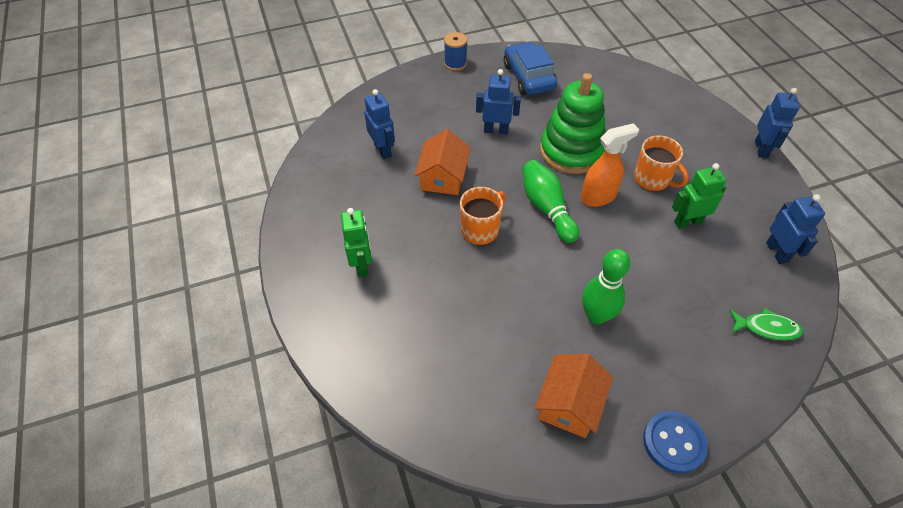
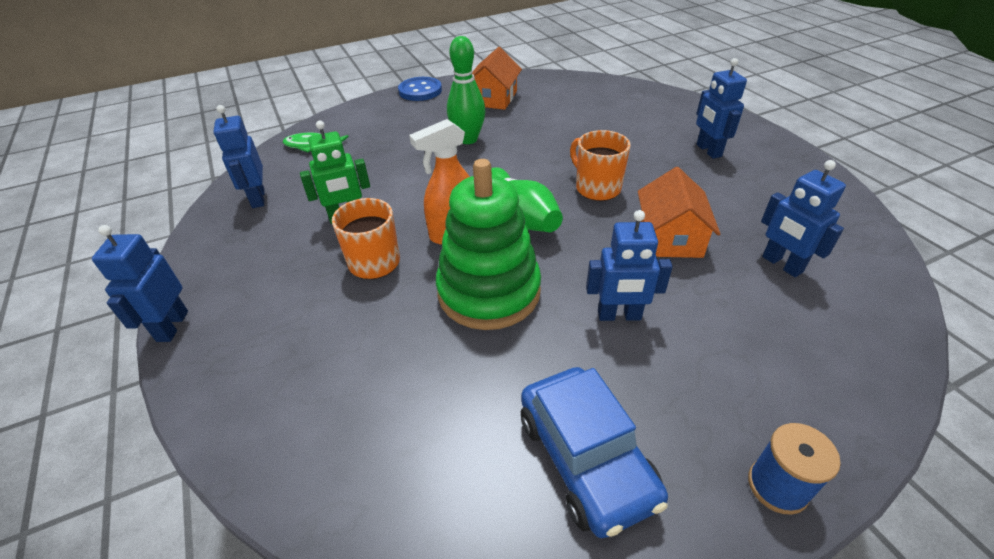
camera: 175 degrees right, 10 degrees down
green robot [341,208,372,277] -> blue robot [696,58,747,159]
orange mug [460,187,506,245] -> orange mug turned 105 degrees clockwise [570,130,631,201]

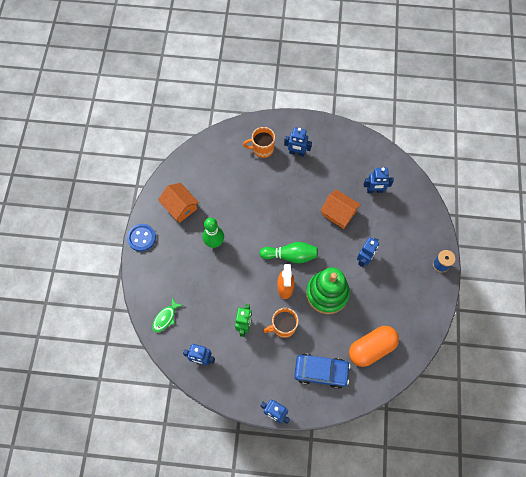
camera: 60 degrees left, 25 degrees up
blue car [521,367,668,538] -> blue car moved to [294,354,350,389]
orange mug [570,130,631,201] -> orange mug moved to [243,127,275,158]
none -> orange capsule [349,326,399,367]

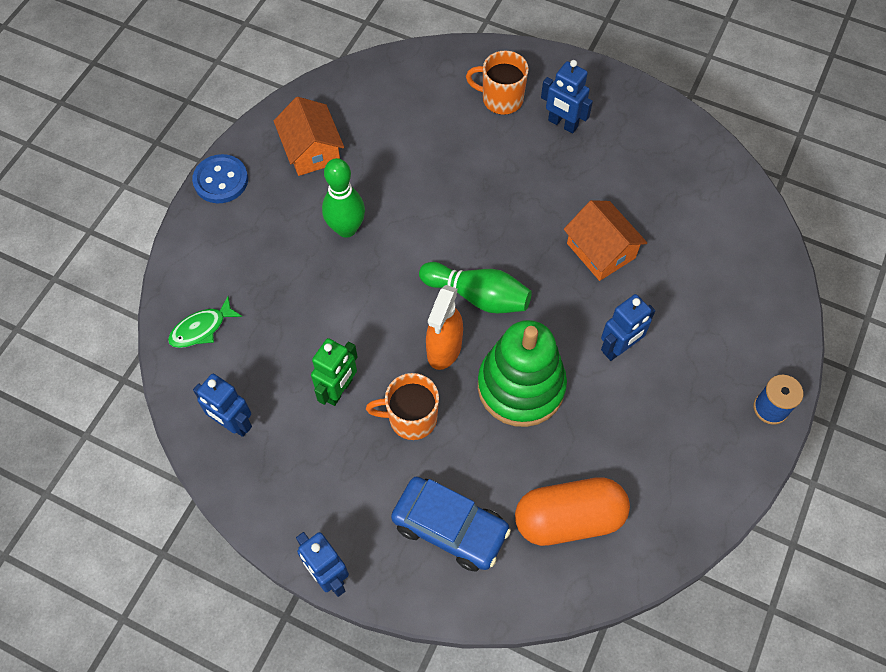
camera: 20 degrees right, 5 degrees down
blue robot [364,168,394,193] -> none

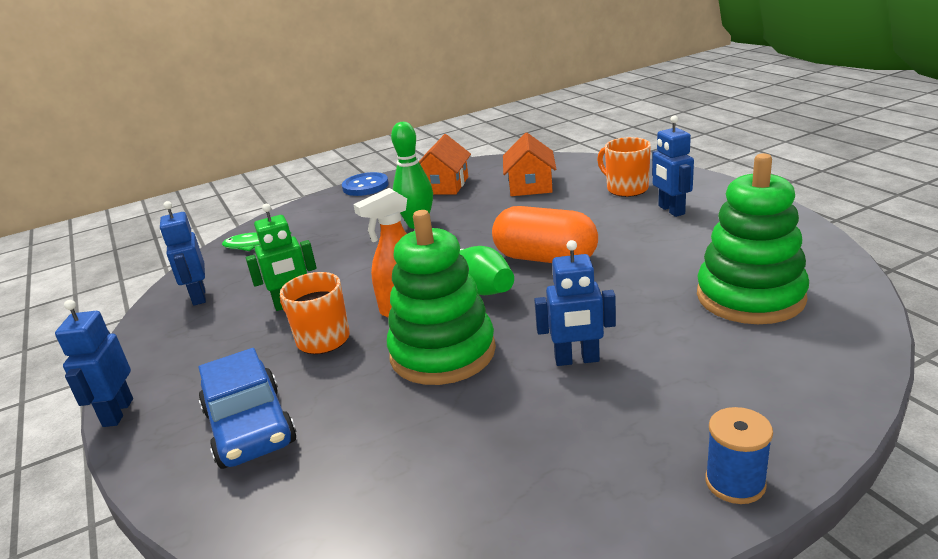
camera: 40 degrees right, 35 degrees down
orange capsule [515,477,630,546] -> orange capsule moved to [492,206,598,263]
orange house [564,200,647,281] -> orange house moved to [503,133,556,196]
none -> green stacking toy [697,153,809,324]

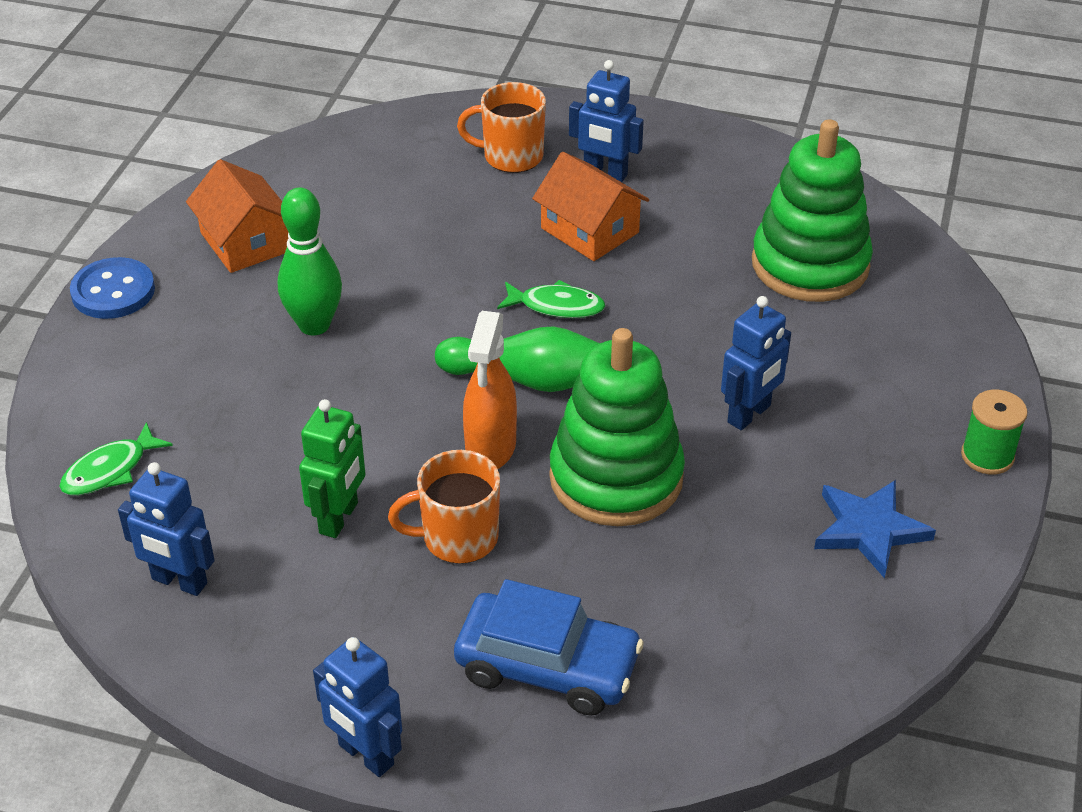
camera: 50 degrees left, 15 degrees up
orange capsule [492,206,598,263] -> green fish [497,280,605,318]
orange house [503,133,556,196] -> orange house moved to [532,152,649,261]
blue spool [705,407,773,504] -> green spool [961,390,1027,475]
none -> blue star [814,480,936,578]

